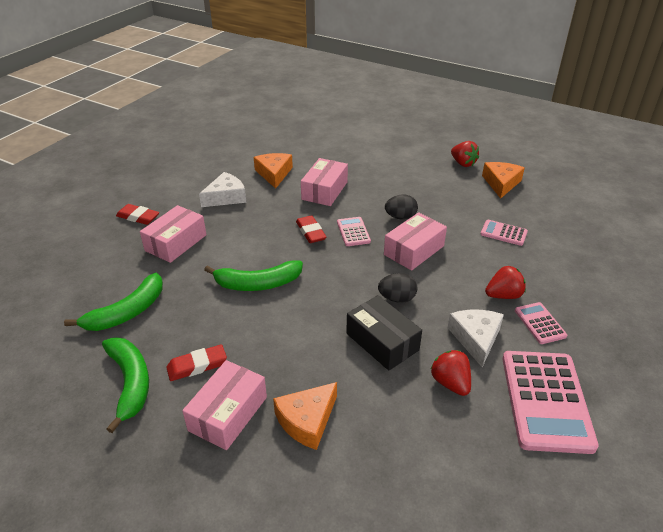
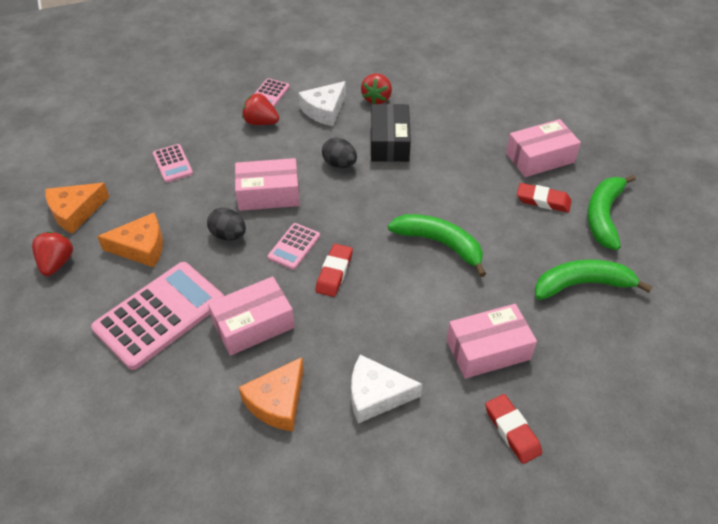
camera: 140 degrees left, 10 degrees up
orange cheese [273,382,337,450] -> orange cheese moved to [97,213,163,267]
pink calculator [502,351,599,454] -> pink calculator moved to [91,262,224,370]

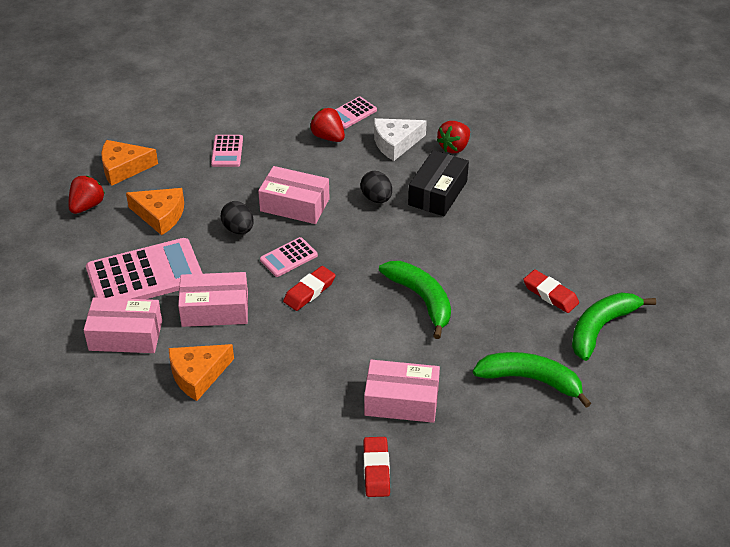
camera: 25 degrees right, 5 degrees down
white cheese [351,355,422,423] -> none
pink box [506,119,581,177] -> pink box moved to [84,297,162,353]

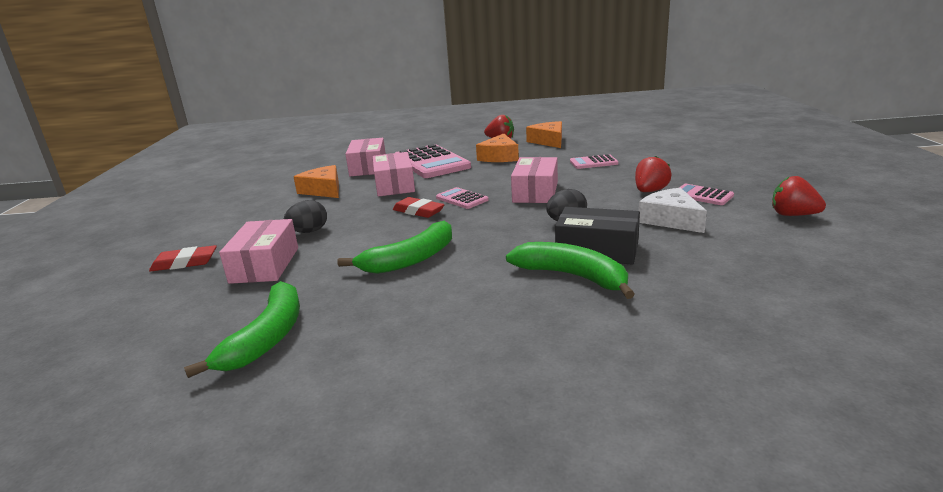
camera: 85 degrees right, 20 degrees down
black egg [221,201,254,234] -> black egg moved to [284,200,327,233]
red strawberry [436,121,470,153] -> red strawberry moved to [772,176,826,216]
red eraser [523,270,579,313] -> none
green banana [572,292,656,361] -> green banana moved to [506,242,635,299]

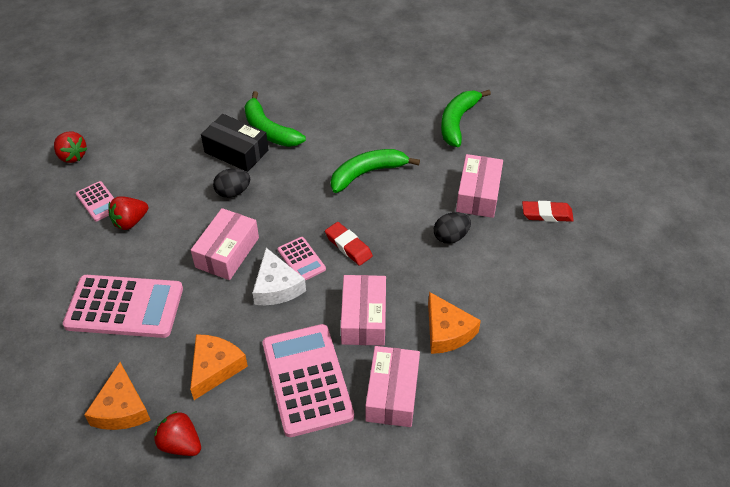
camera: 170 degrees left, 25 degrees up
pink calculator [570,154,618,169] -> pink calculator [63,275,183,338], size x2.05
white cheese [639,188,707,233] -> white cheese moved to [253,248,306,305]

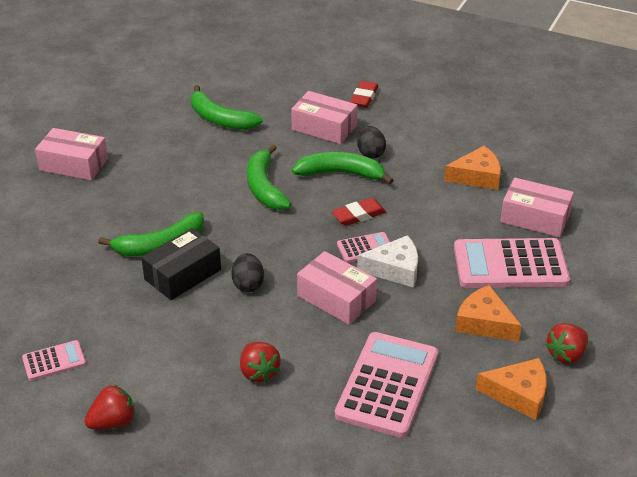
camera: 75 degrees left, 10 degrees down
pink calculator [76,181,114,221] -> pink calculator moved to [22,340,86,381]
pink box [341,275,386,346] -> pink box moved to [35,128,108,180]
none -> green banana [292,152,394,184]

